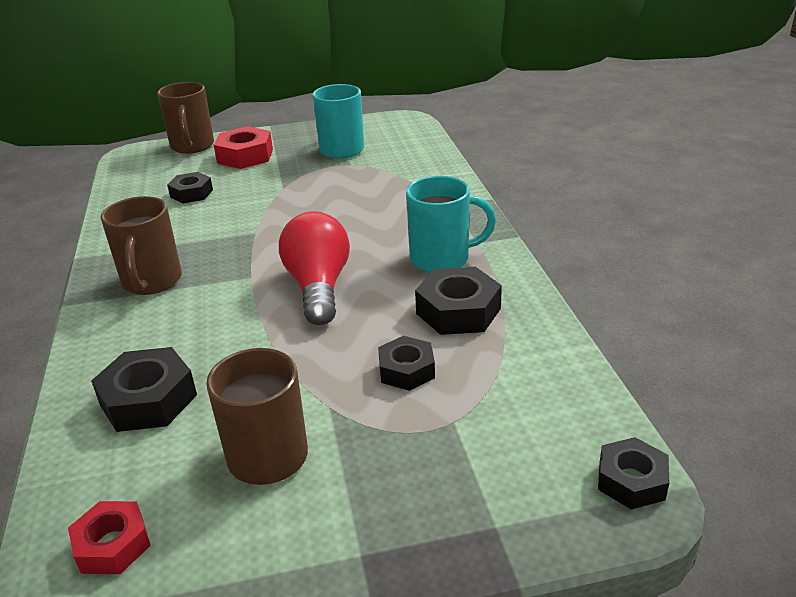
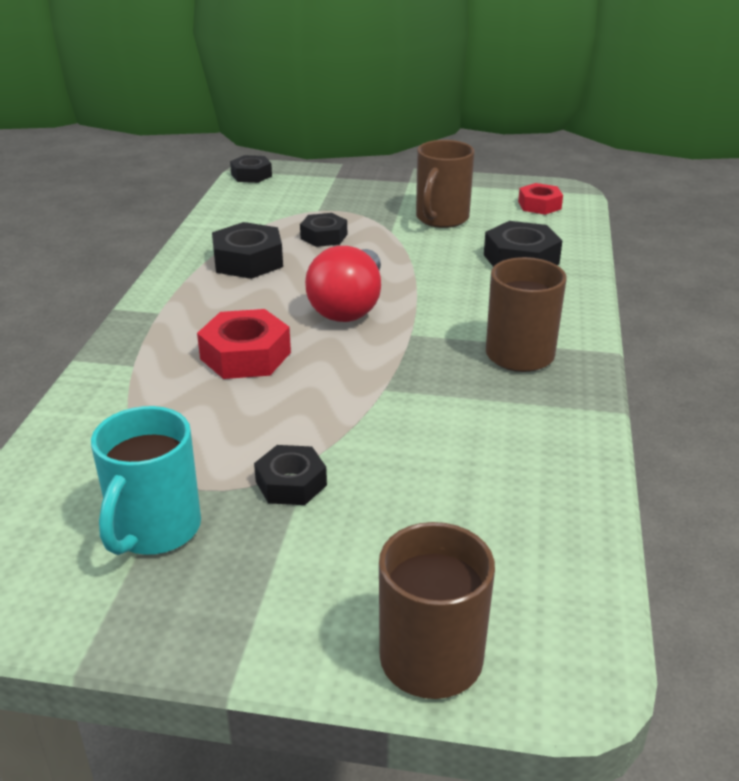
camera: 160 degrees left, 0 degrees up
black nut [167,172,213,204] -> black nut moved to [254,445,327,505]
red nut [214,126,273,169] -> red nut moved to [197,309,291,379]
turquoise mug [406,176,496,273] -> none

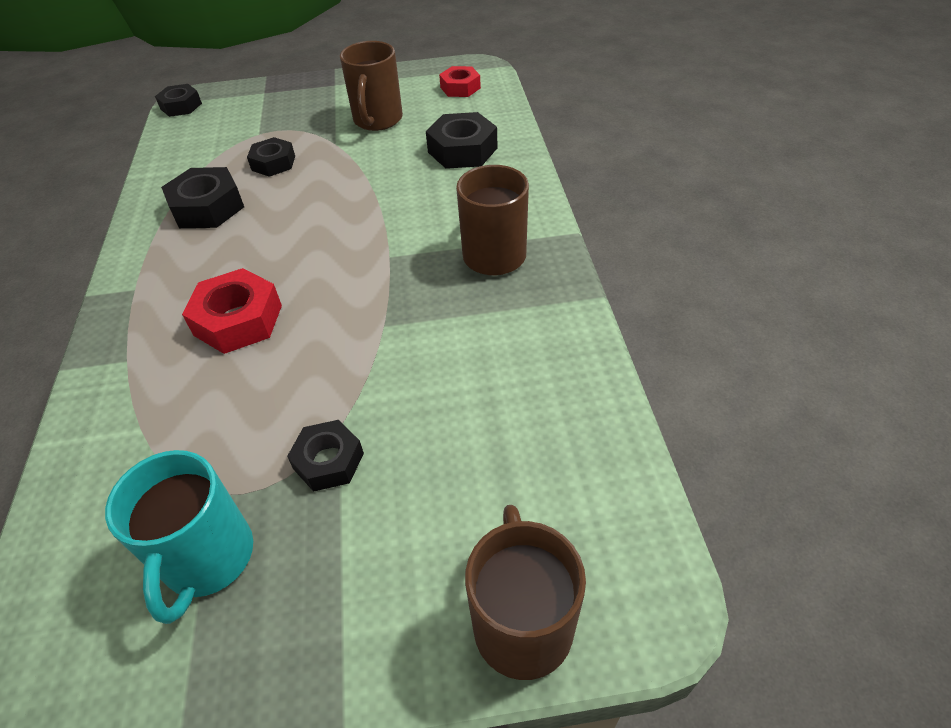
camera: 15 degrees left, 15 degrees up
red light bulb [305,246,381,322] -> none

